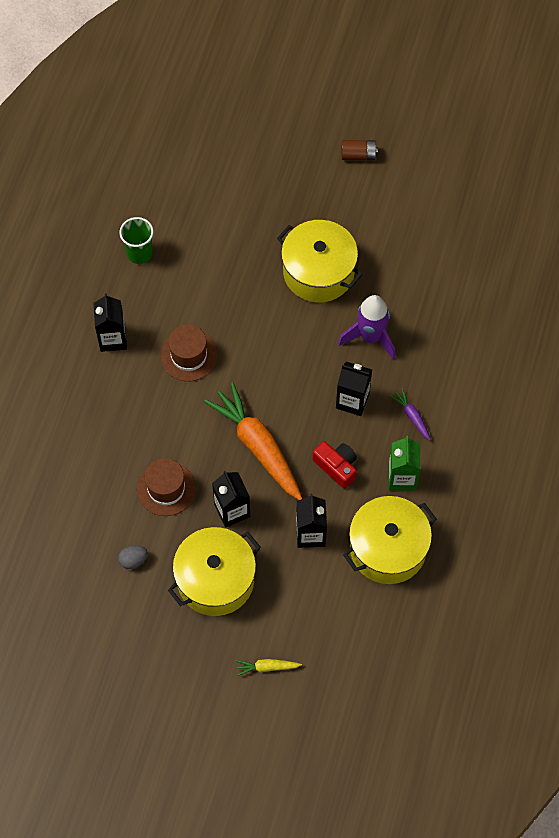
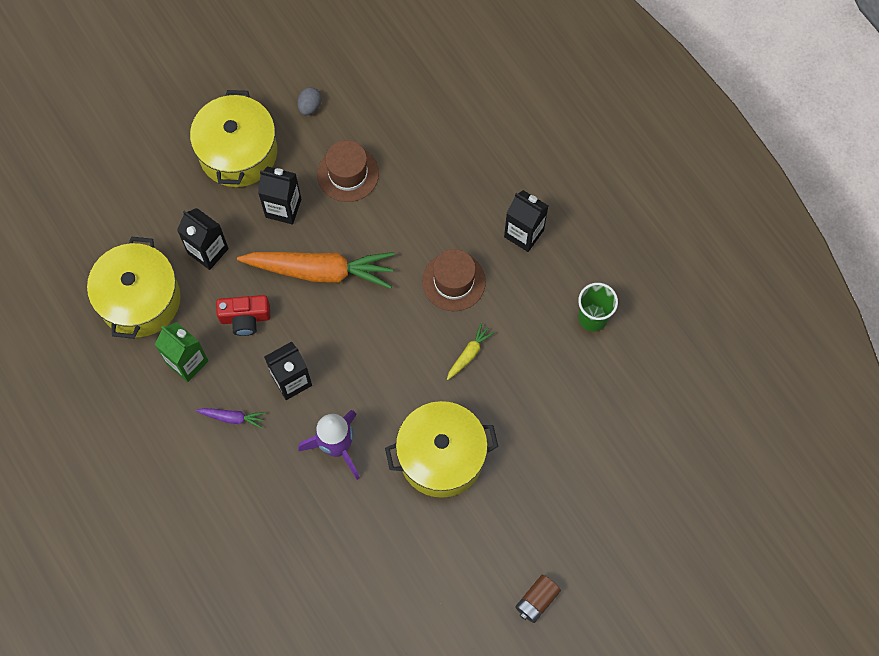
camera: 130 degrees right, 5 degrees up
yellow carrot [236,659,302,676] -> yellow carrot moved to [447,323,495,380]

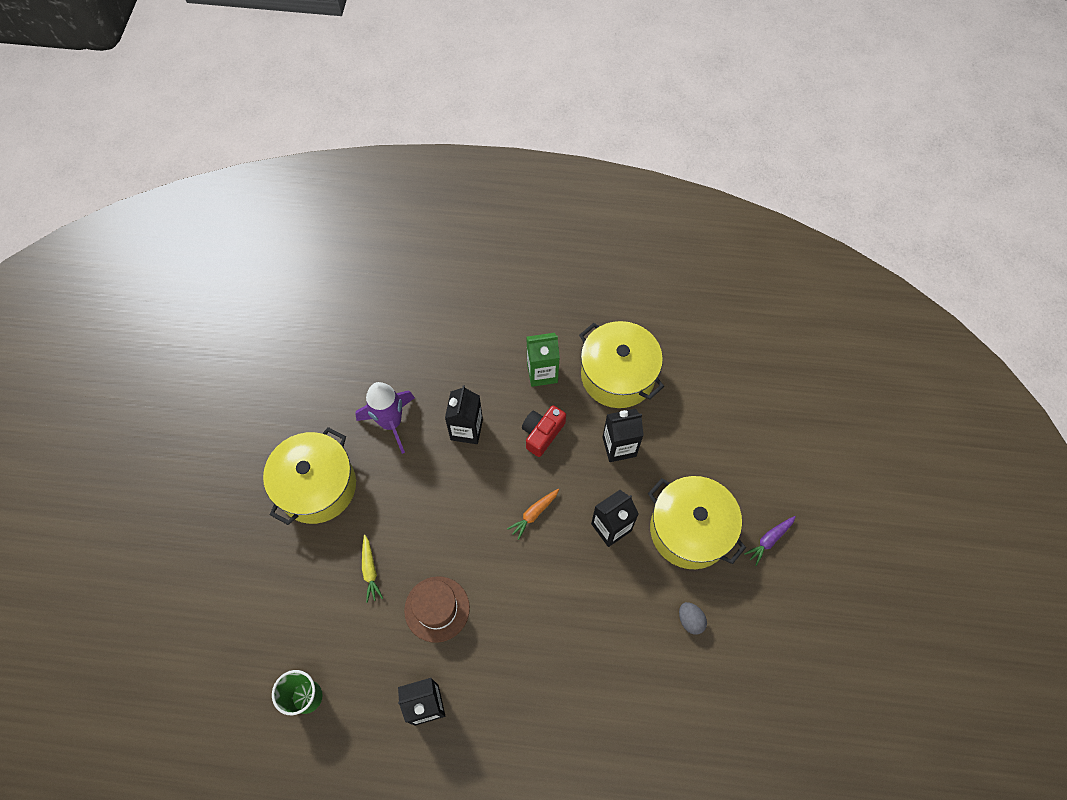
camera: 130 degrees right, 5 degrees down
purple carrot [196,408,265,428] -> purple carrot moved to [744,516,796,566]
orange carrot [237,252,395,289] -> orange carrot [507,488,559,540], size x0.43
brown hat [317,140,379,202] -> none
brown battery [515,575,561,623] -> none

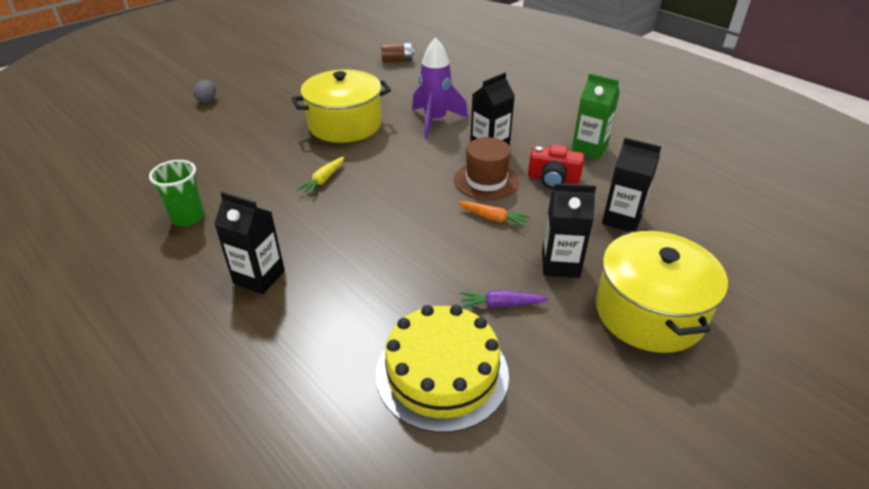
camera: 40 degrees right, 25 degrees down
brown hat [404,576,470,643] -> brown hat moved to [454,137,519,200]
orange carrot [507,488,559,540] -> orange carrot turned 150 degrees counterclockwise [457,201,530,228]
red camera [522,405,566,457] -> red camera turned 150 degrees counterclockwise [528,144,584,189]
yellow pot [579,321,664,408] -> none
grey egg [679,602,707,635] -> grey egg moved to [193,80,216,103]
purple carrot [744,516,796,566] -> purple carrot moved to [460,290,549,308]
none -> yellow cake [376,305,509,433]
none -> brown battery [381,43,414,63]

